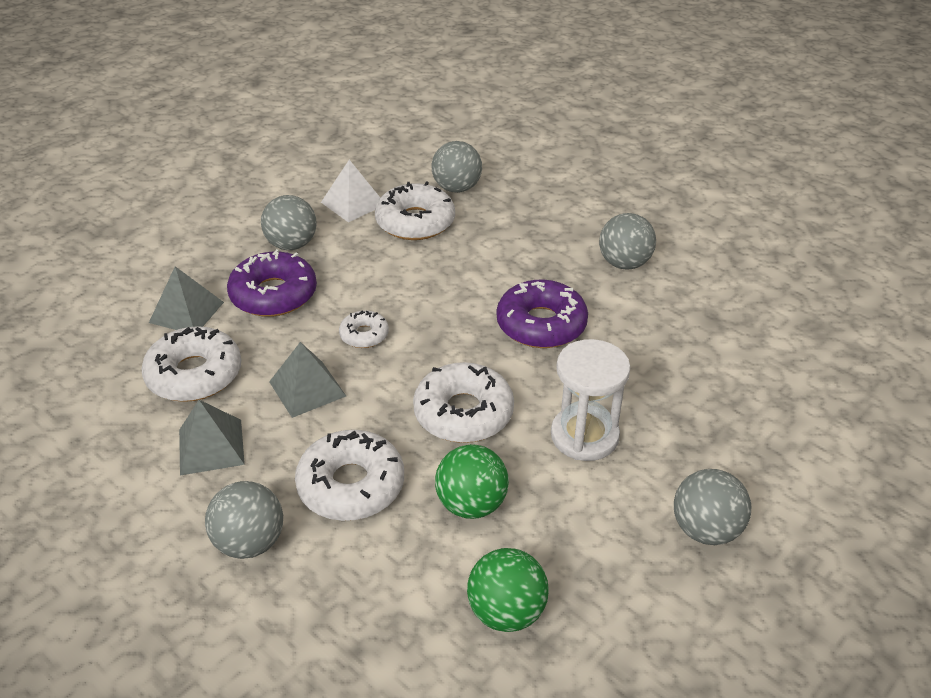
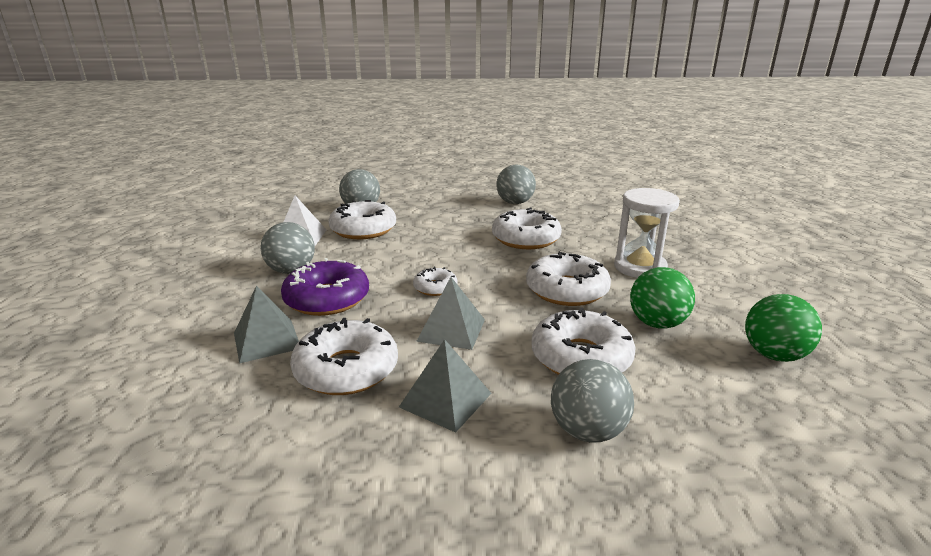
camera: 45 degrees left, 15 degrees down
purple donut [497,280,588,348] -> white donut [492,208,562,249]
grey ball [674,469,751,545] -> none

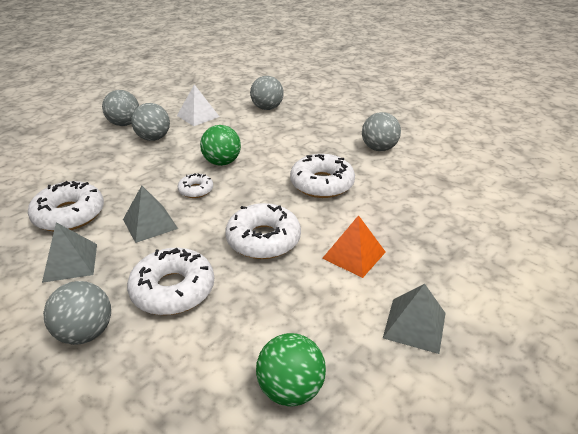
camera: 45 degrees right, 10 degrees up
grey pyramid [234,286,299,363] -> grey pyramid moved to [383,284,446,354]
purple donut [281,258,369,316] -> none
white donut [329,200,396,239] -> none
white hourglass [614,188,680,278] -> orange pyramid [322,215,386,278]
green ball [630,267,695,329] -> green ball moved to [200,125,241,166]
none -> grey ball [102,90,139,126]

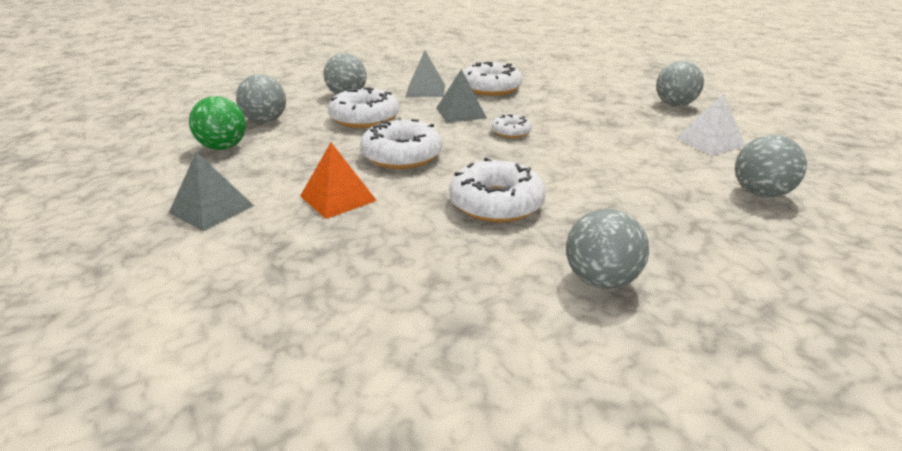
camera: 105 degrees right, 5 degrees down
grey ball [131,103,170,141] -> grey ball moved to [236,74,286,123]
green ball [200,125,241,166] -> none

